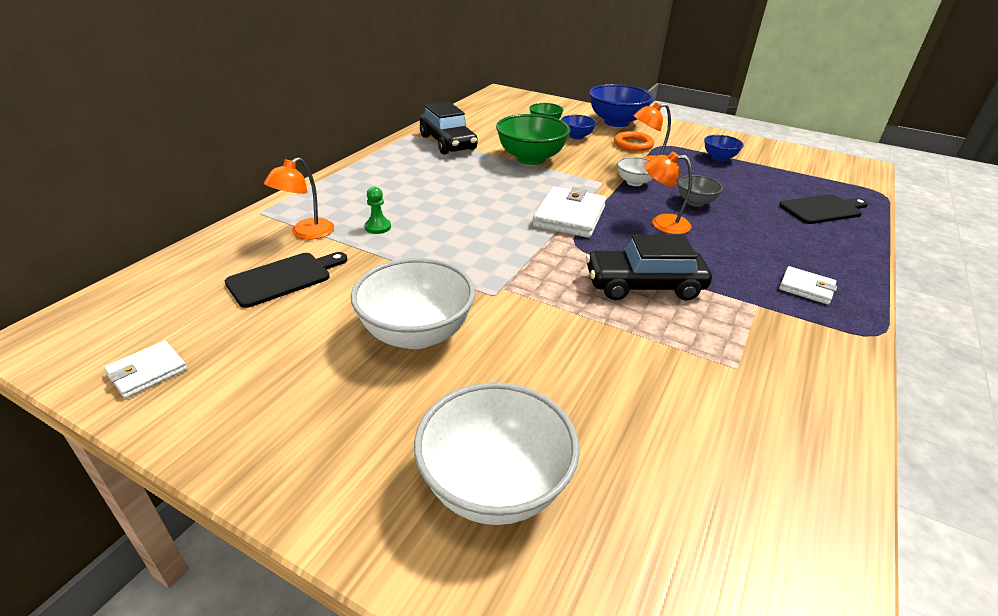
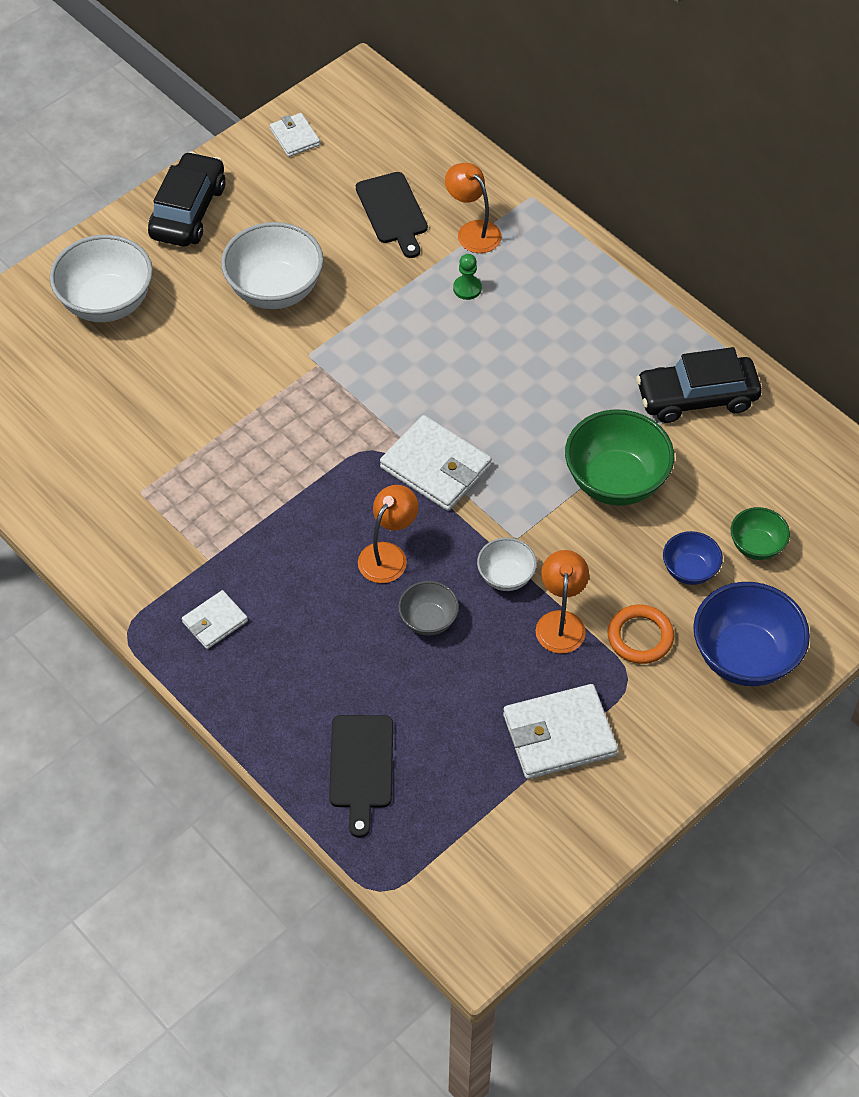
camera: 110 degrees right, 20 degrees up
black car [586,234,712,301] -> black car moved to [148,151,225,247]
blue bowl [704,135,744,161] -> white wallet [503,684,618,779]

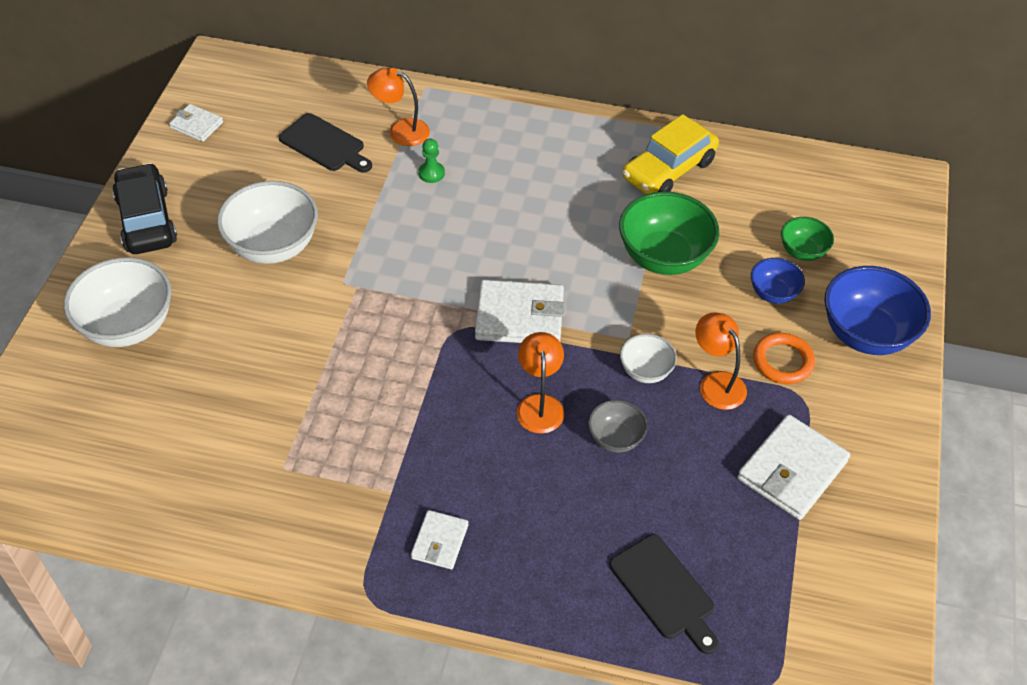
camera: 35 degrees left, 5 degrees down
black car [636,347,762,423] -> yellow car [622,114,719,194]

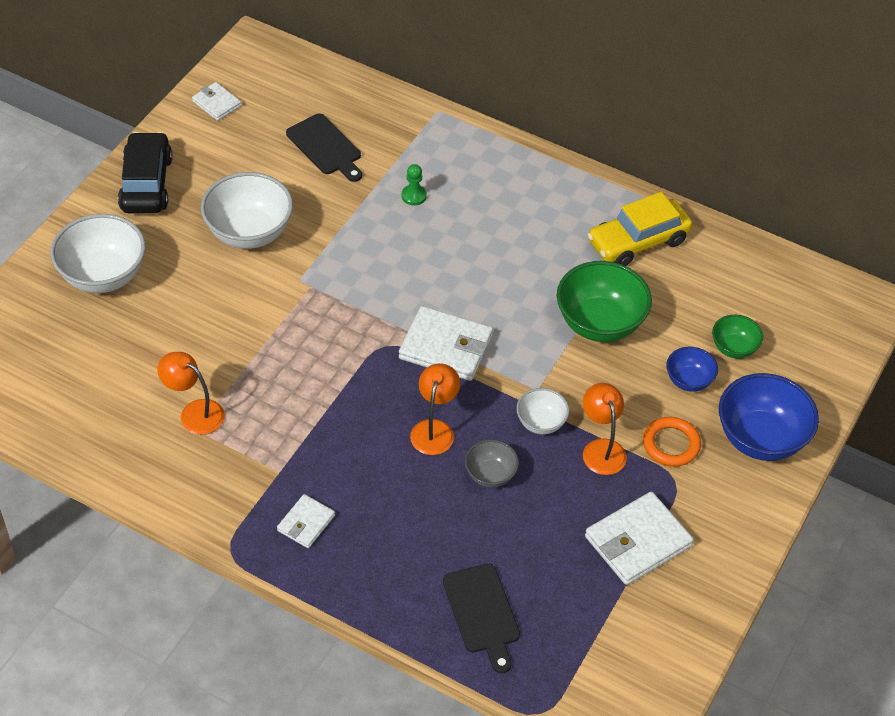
camera: 15 degrees right, 0 degrees up
orange lamp [367,68,430,146] -> orange lamp moved to [157,352,225,435]

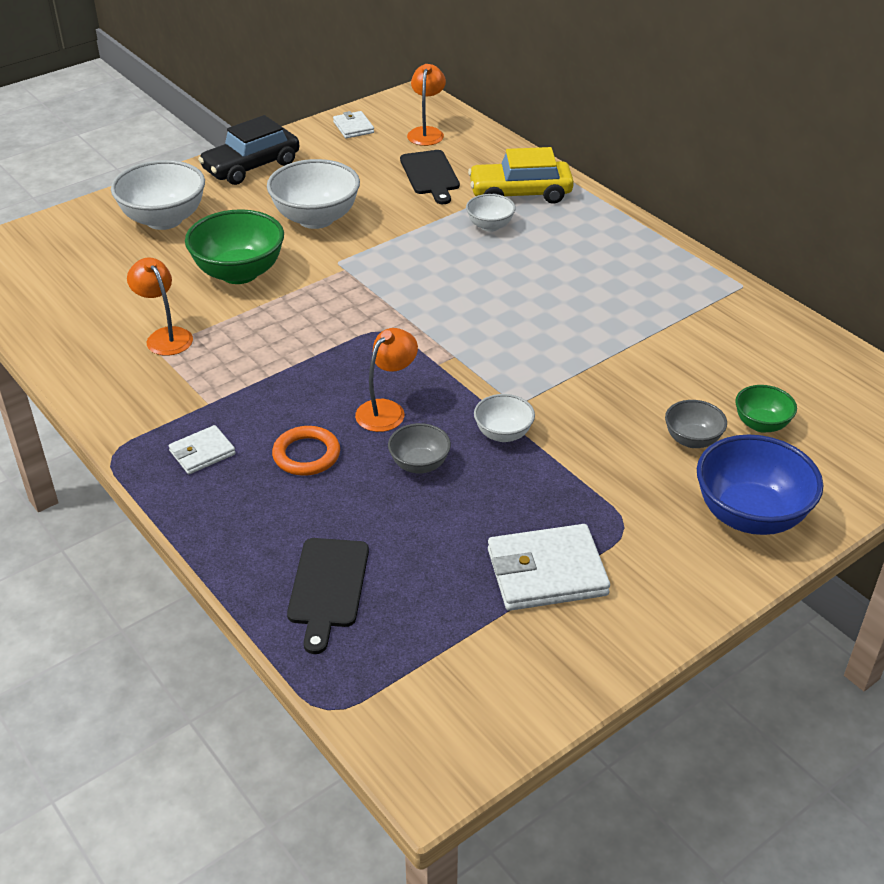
camera: 25 degrees right, 10 degrees down
black car [118,132,173,213] -> black car turned 150 degrees counterclockwise [198,115,299,185]
white wallet [399,306,493,381] -> none
green pawn [402,164,427,205] -> white bowl [466,194,516,232]
green bowl [557,261,652,342] -> green bowl moved to [185,209,284,284]
orange lamp [583,383,627,475] -> orange lamp moved to [407,64,446,146]
yellow car [587,192,692,266] -> yellow car moved to [468,147,574,204]
orange ring [643,417,701,467] -> orange ring moved to [272,426,340,476]
blue bowl [666,347,718,392] -> grey bowl [665,400,727,448]

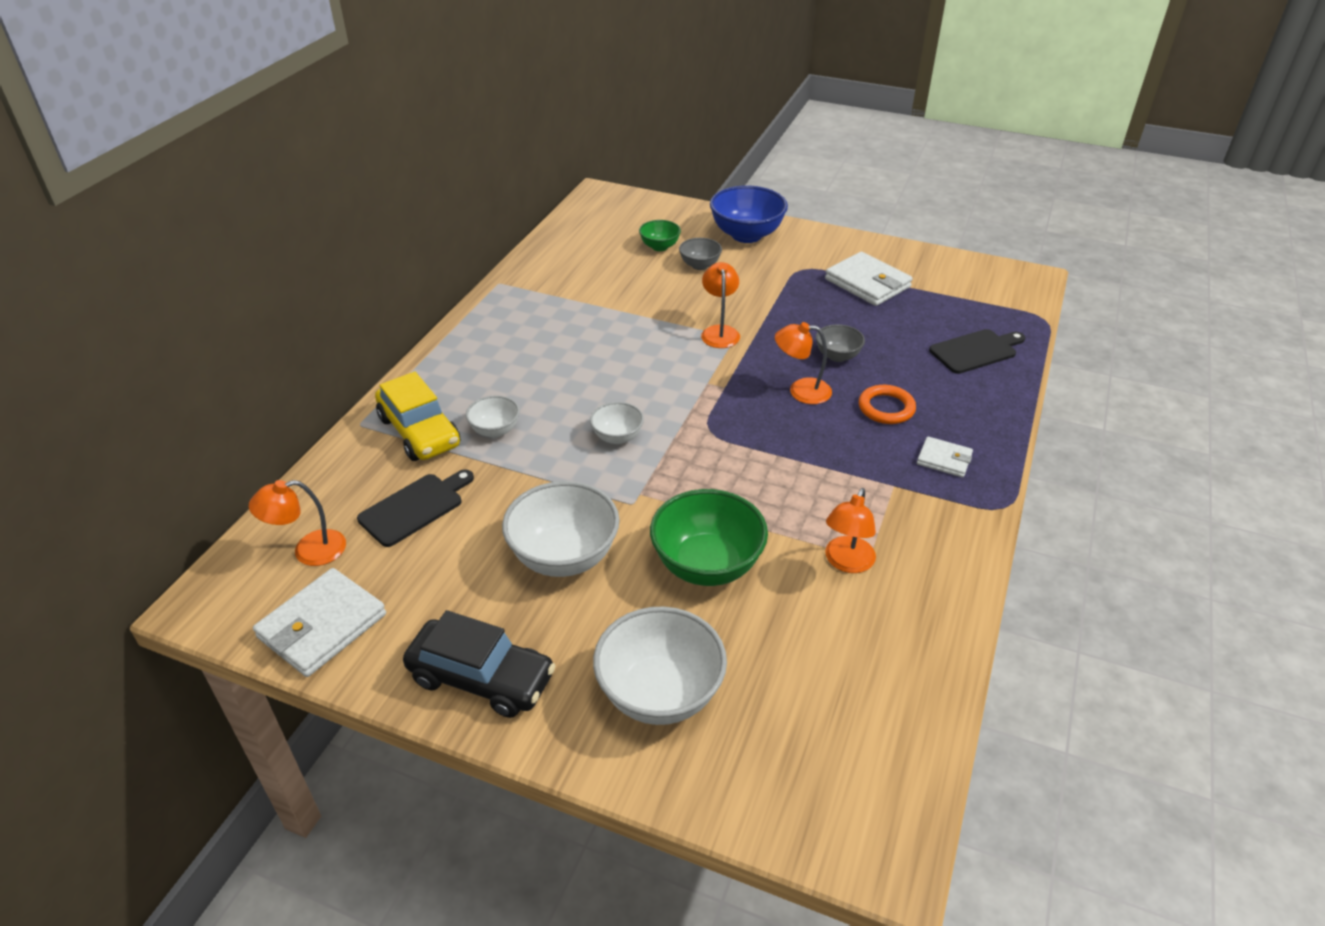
camera: 120 degrees left, 0 degrees up
white wallet [333,111,374,138] -> white wallet [253,568,386,677], size x1.79
white bowl [474,394,535,442] -> white bowl moved to [590,402,644,444]
none -> orange lamp [701,262,740,348]

